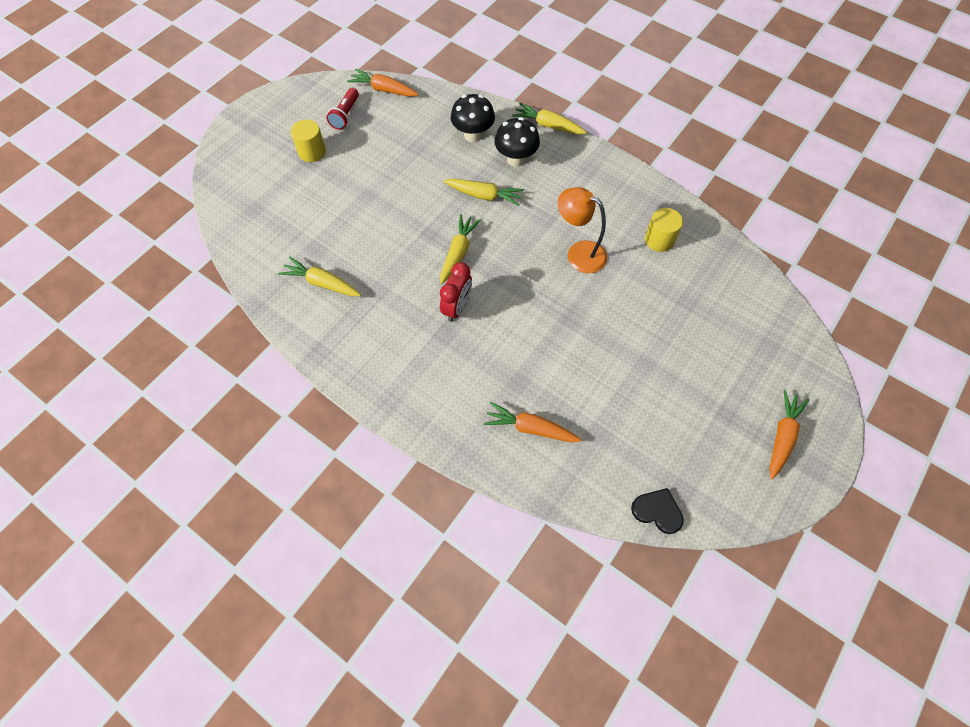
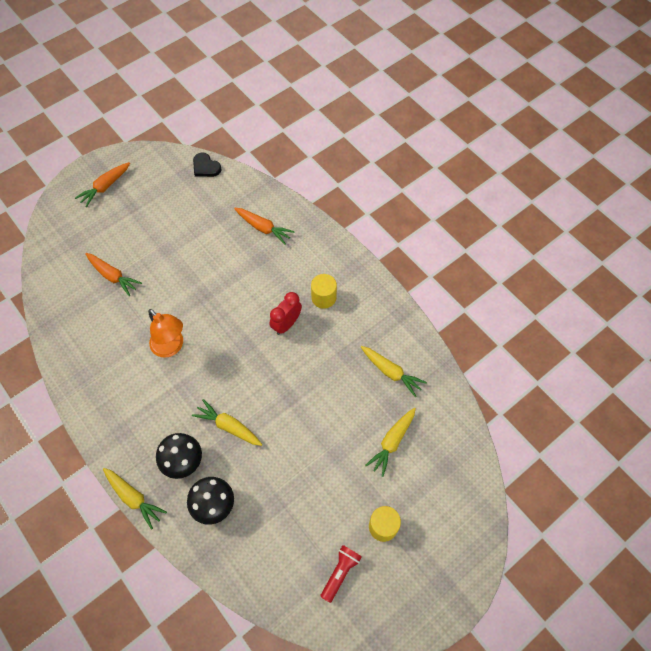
camera: 165 degrees left, 0 degrees up
orange carrot [347,69,418,97] -> orange carrot moved to [85,253,142,296]
yellow carrot [440,214,481,284] -> yellow carrot moved to [365,408,416,477]
yellow cylinder [645,208,683,252] -> yellow cylinder moved to [311,274,337,309]

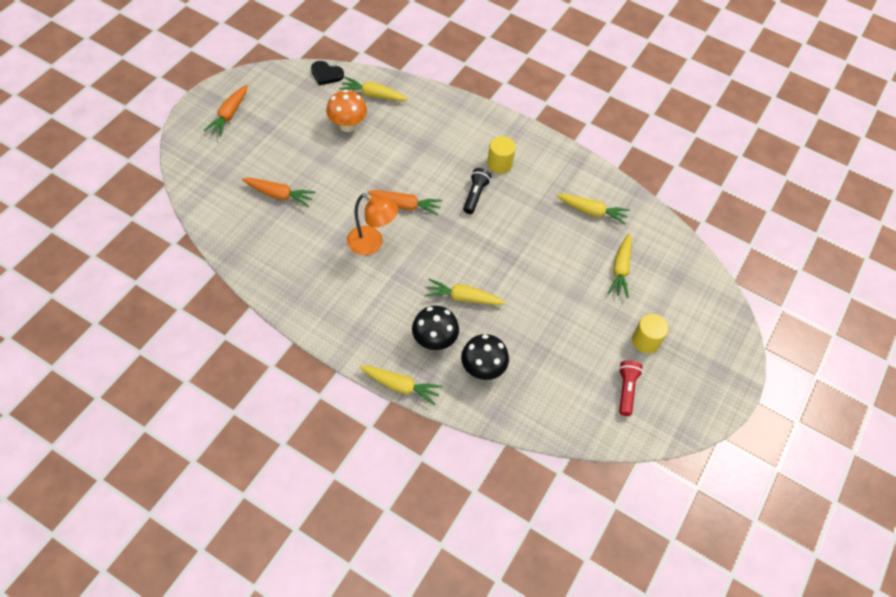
camera: 25 degrees left, 5 degrees down
orange carrot [234,208,295,244] -> orange carrot moved to [367,190,442,216]
red clock [269,292,302,335] -> black flashlight [463,168,492,214]
none -> orange mushroom [326,89,367,132]
none -> yellow carrot [339,77,408,101]

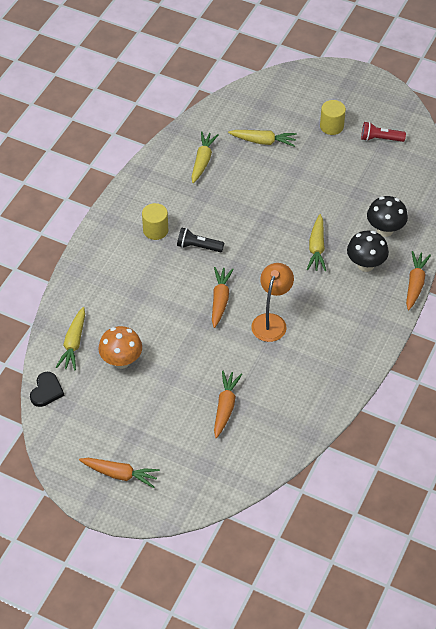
camera: 90 degrees left, 5 degrees down
yellow carrot [359,366,443,406] -> orange carrot [406,251,431,310]

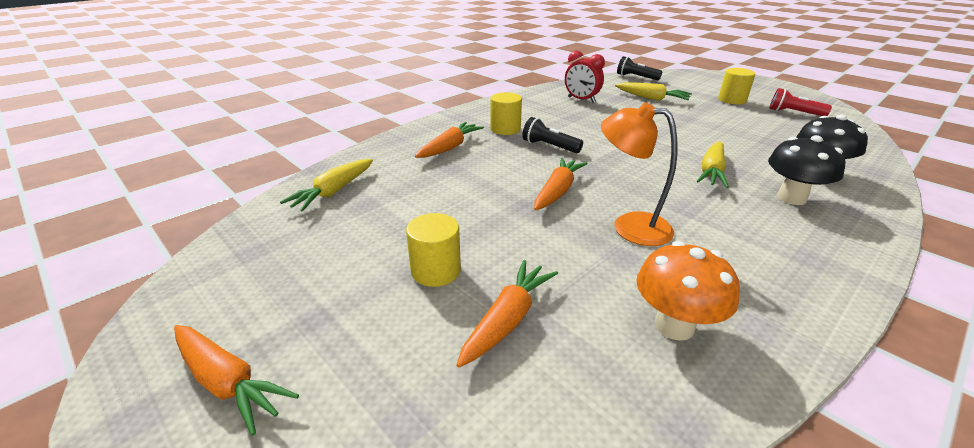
camera: 20 degrees right, 20 degrees down
black heart [30,372,64,407] -> none
orange mushroom [98,326,142,369] -> orange mushroom moved to [636,241,740,341]
yellow carrot [192,131,219,183] -> red clock [565,51,605,103]
orange lamp [251,263,294,342] -> orange lamp turned 105 degrees counterclockwise [601,103,678,246]
orange carrot [406,251,431,310] -> orange carrot moved to [415,122,484,158]
none -> yellow cylinder [406,213,461,287]
none -> black flashlight [617,56,662,80]

